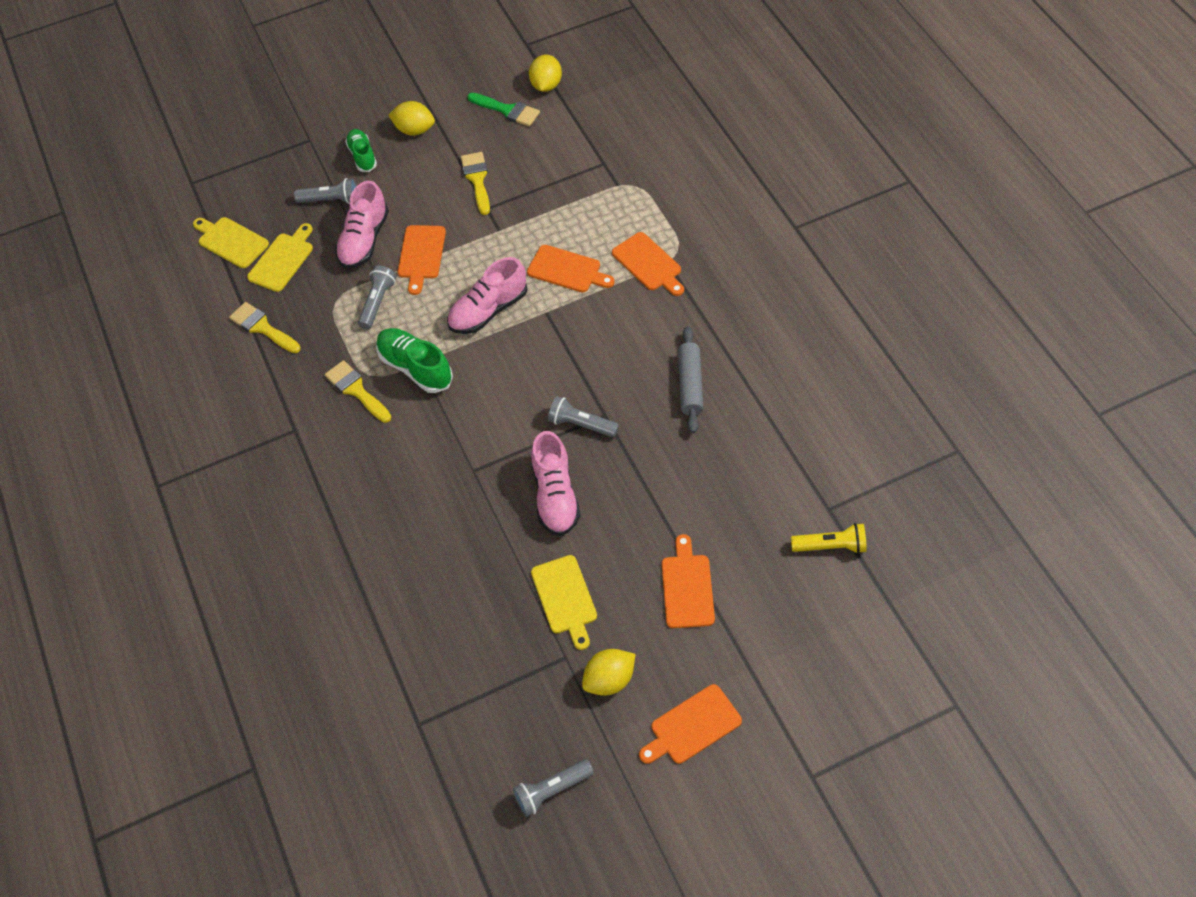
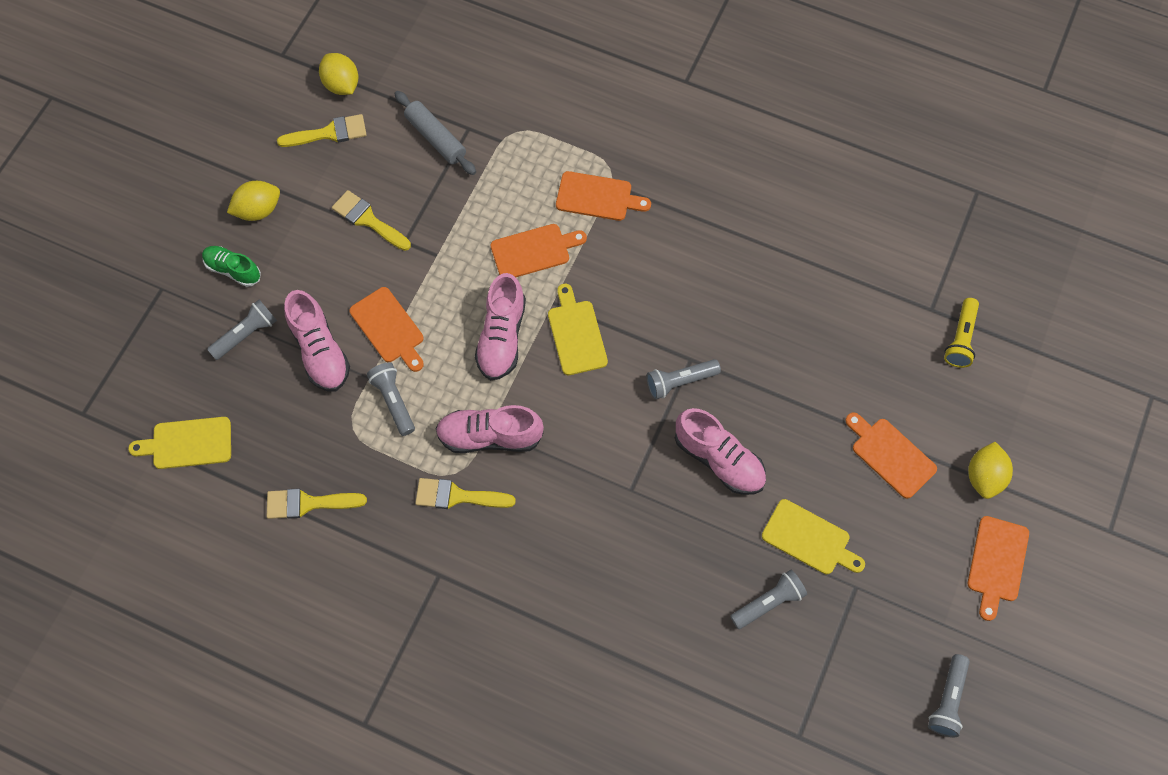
camera: 45 degrees left, 10 degrees up
yellow cutting board [247,223,313,292] -> yellow cutting board moved to [548,284,608,375]
green shoe [376,328,453,393] -> pink shoe [435,405,544,453]
green brush [467,93,540,127] -> yellow brush [277,114,367,147]
yellow lemon [582,649,635,696] -> yellow lemon moved to [968,442,1013,499]
grey rolling pin [678,326,703,433] -> grey rolling pin moved to [394,91,476,175]
yellow flashlight [791,523,867,554] -> yellow flashlight turned 150 degrees clockwise [944,298,979,368]
none -> grey flashlight [730,570,807,629]

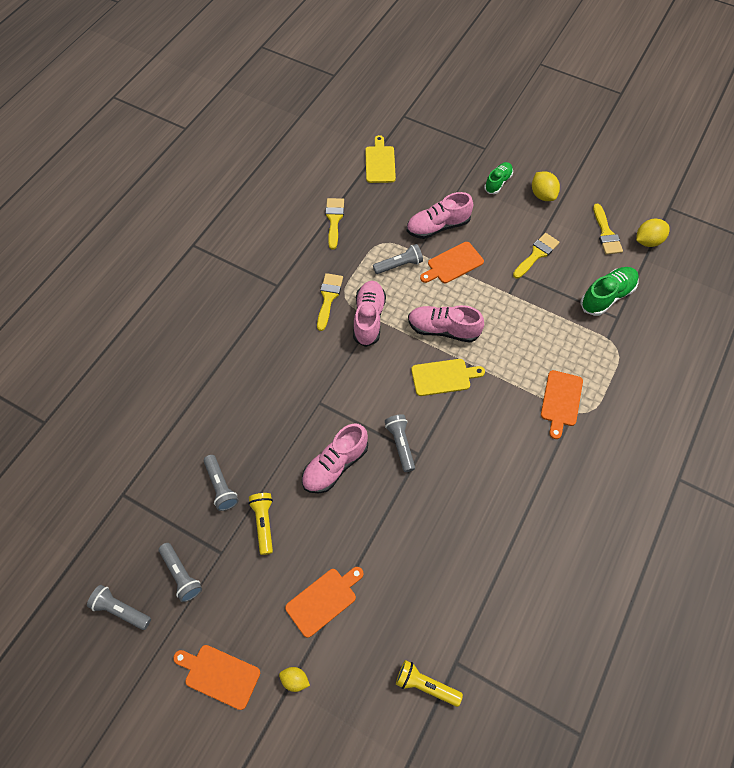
camera: 95 degrees right, 5 degrees down
grey flashlight [207,300,277,360] -> grey flashlight moved to [159,543,202,602]
grey rolling pin [394,91,476,175] -> green shoe [580,267,639,316]
orange cutting board [490,224,587,278] -> none
yellow cutting board [762,499,865,574] -> yellow flashlight [248,493,273,555]
yellow lemon [968,442,1013,499] -> yellow lemon [279,667,310,692], size x0.62

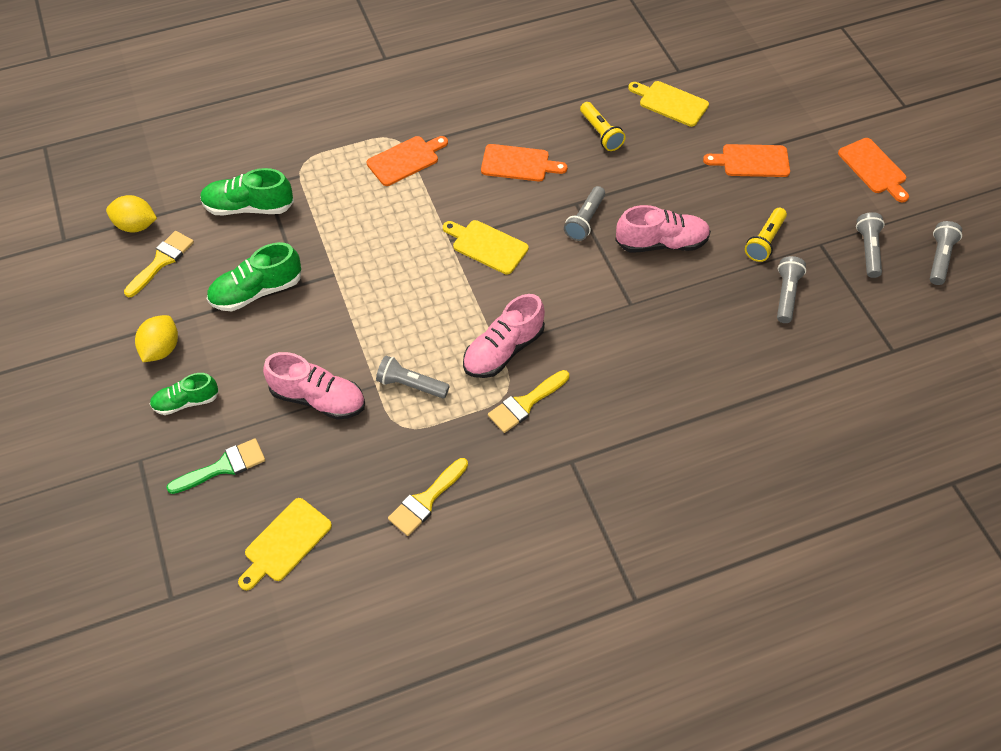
camera: 140 degrees left, 5 degrees down
grey flashlight [87,585,151,630] -> grey flashlight turned 135 degrees counterclockwise [930,221,962,285]
yellow lemon [279,667,310,692] -> none
yellow flashlight [396,660,463,707] -> yellow flashlight moved to [580,102,626,151]
pink shoe [408,305,484,343] -> none
orange cutting board [420,242,484,283] -> orange cutting board moved to [481,144,567,182]
yellow brush [513,233,560,279] -> green shoe [207,242,301,311]
none -> green brush [166,438,265,494]
none -> yellow cutting board [628,81,709,127]

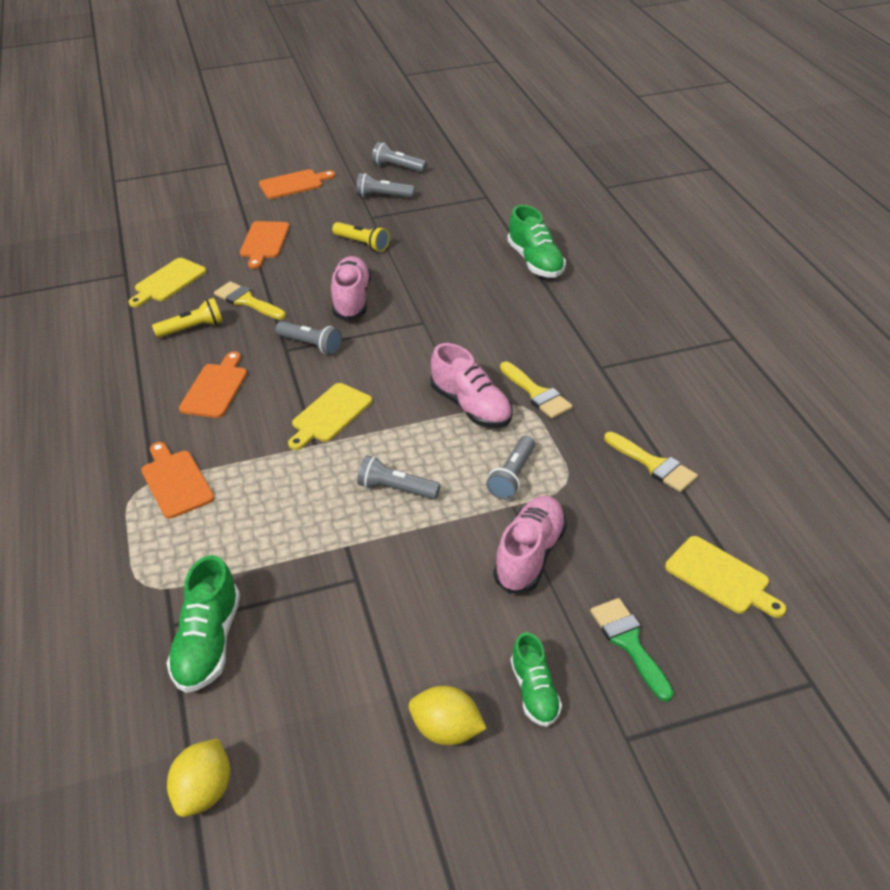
camera: 85 degrees left, 15 degrees down
yellow brush [124,231,194,297] -> yellow brush moved to [214,281,286,320]
green shoe [207,242,301,311] -> green shoe moved to [507,205,566,278]
grey flashlight [777,256,806,323] -> grey flashlight moved to [357,455,440,499]

